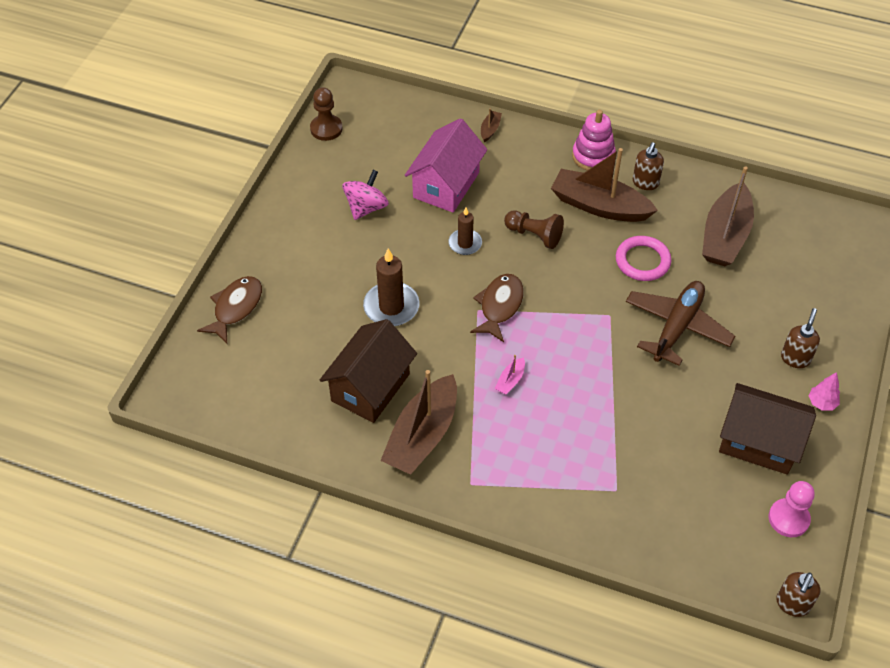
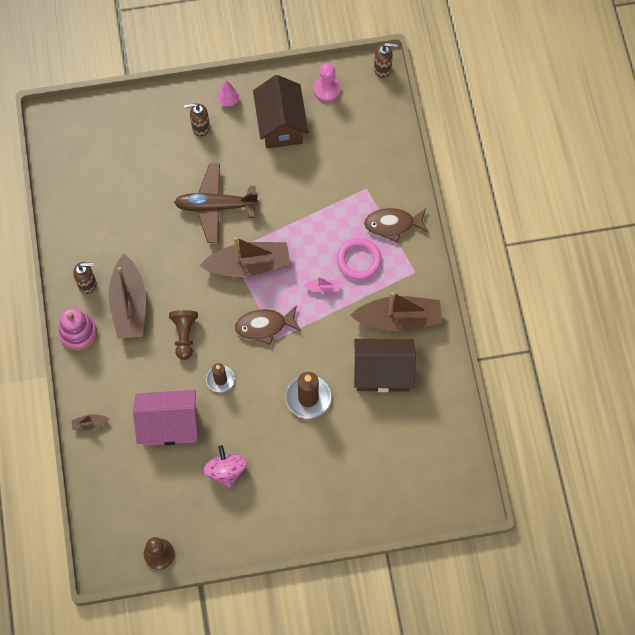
camera: 120 degrees left, 15 degrees up
brown fish [197,276,262,344] -> brown fish moved to [364,208,429,243]
pink spinning top [342,170,389,220] -> pink spinning top turned 75 degrees clockwise [203,445,247,488]
pink ring [616,236,671,281] -> pink ring moved to [337,238,382,280]
brown boat [702,166,754,266] -> brown boat moved to [200,237,290,277]

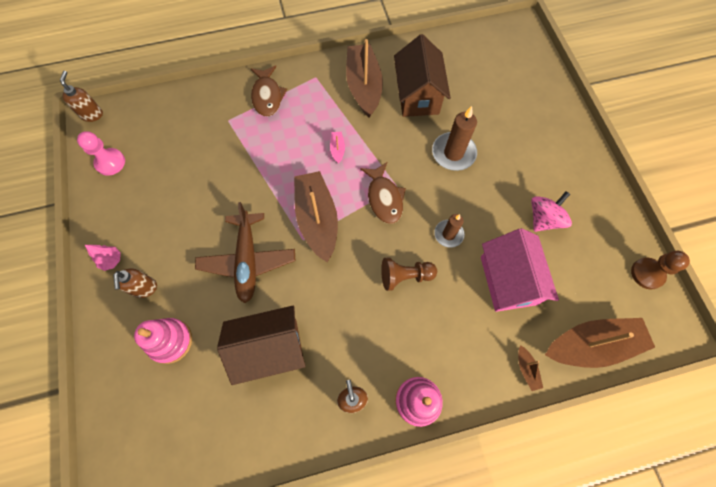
camera: 95 degrees left, 0 degrees up
brown boat [109,254,146,339] -> brown boat moved to [545,318,655,368]
pink spinning top [203,445,247,488] -> pink spinning top turned 150 degrees clockwise [531,191,572,232]
brown house [253,75,308,148] -> brown house moved to [217,306,306,385]
pink ring [337,238,382,280] -> none
none -> pink stacking toy [134,318,192,364]

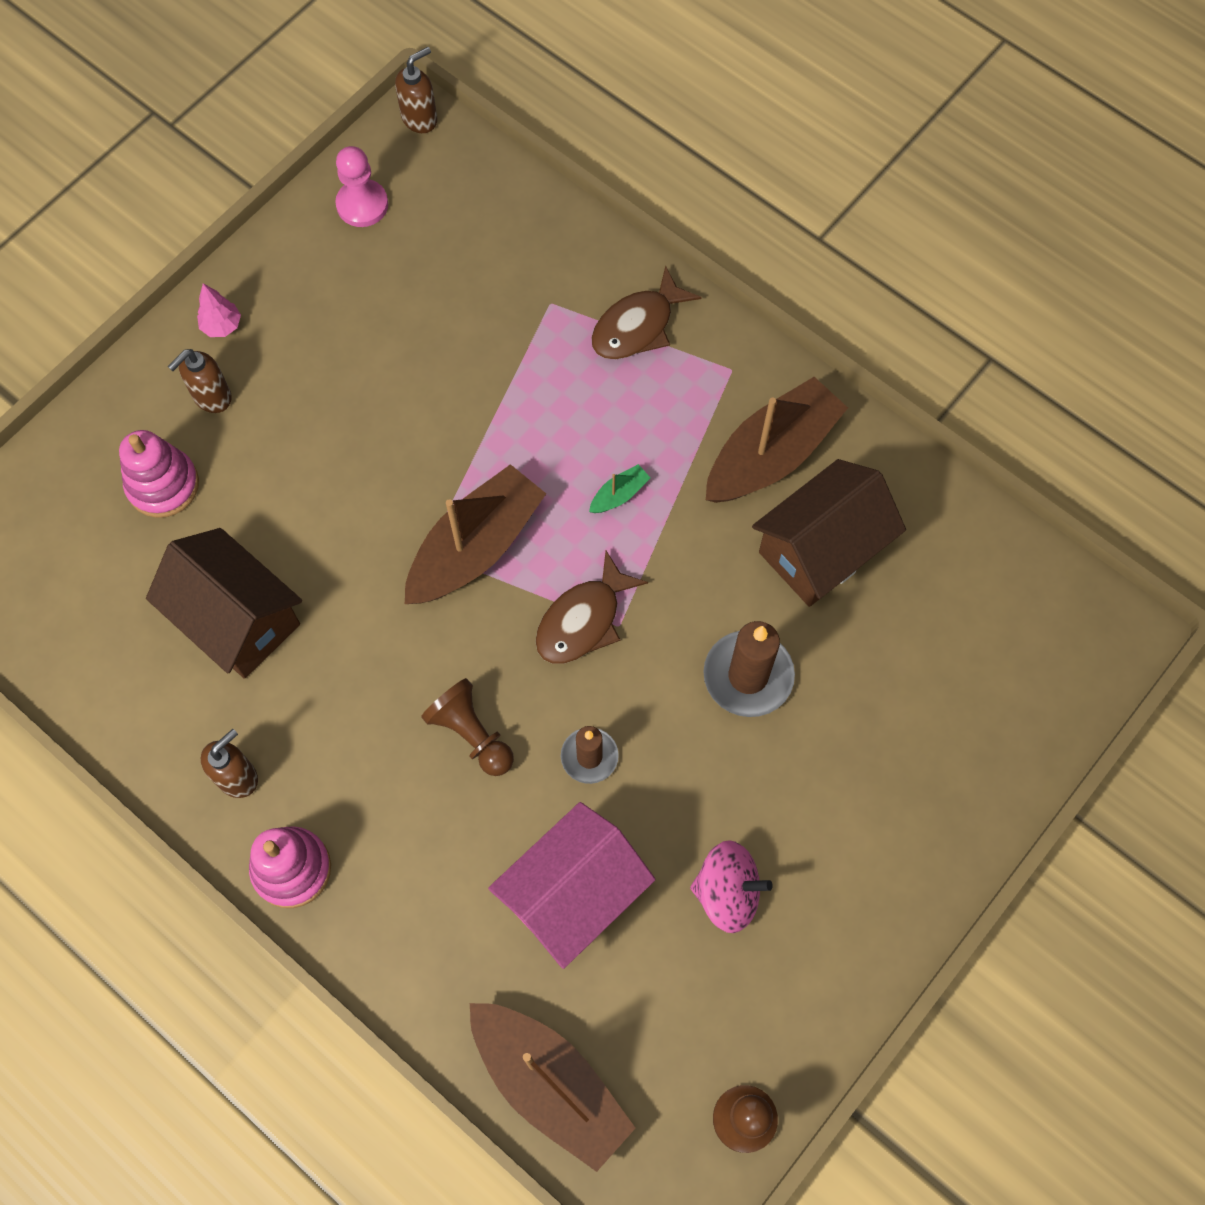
camera: 55 degrees right, 0 degrees up
brown plane [195,202,295,303] -> none
pink boat [330,132,345,164] -> green boat [589,464,650,513]
brown boat [518,345,543,391] -> none

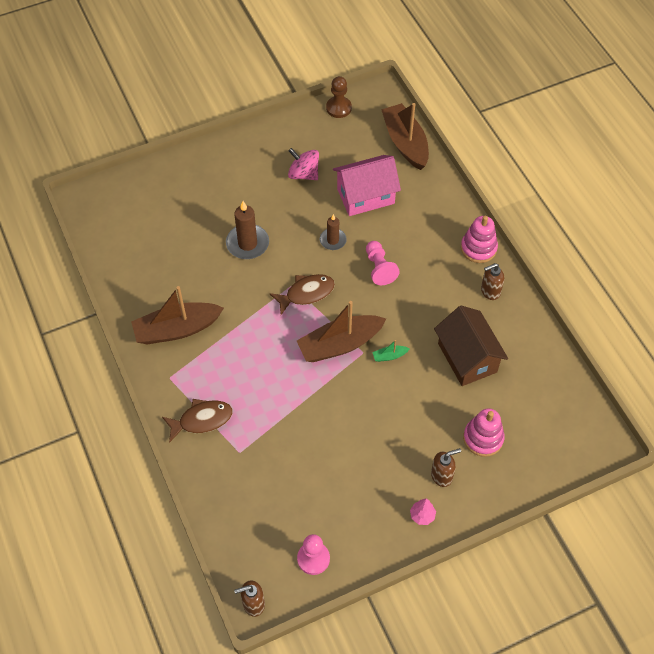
camera: 155 degrees left, 10 degrees down
brown pawn [421,678,514,776] -> pink pawn [366,241,400,285]
green boat [589,464,650,513] -> green boat moved to [372,340,410,362]
brown house [752,459,906,607] -> none

